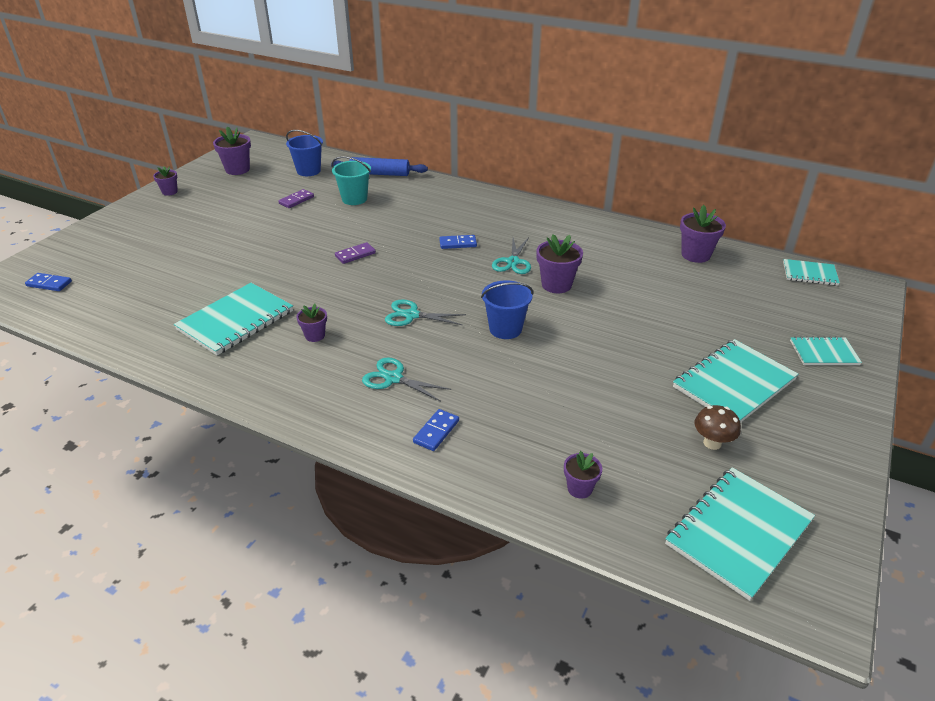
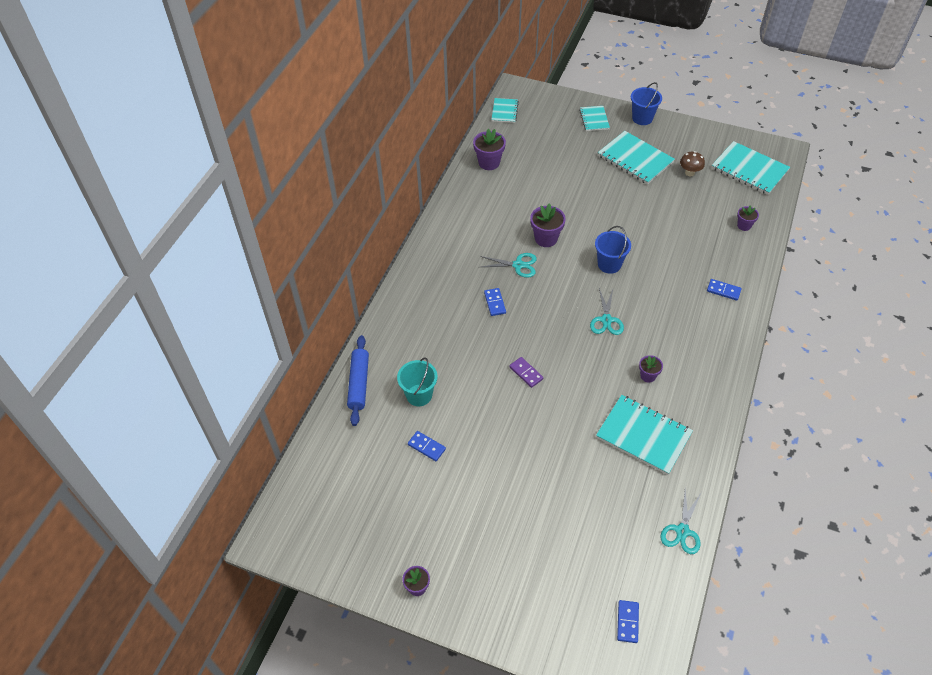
camera: 95 degrees left, 15 degrees up
purple flower pot [213,126,251,175] -> none
purple domino [278,189,314,208] -> blue domino [408,431,446,461]
blue bucket [286,130,323,176] -> blue bucket moved to [631,82,662,125]
turquoise scissors [362,357,451,402] -> turquoise scissors moved to [660,489,701,554]

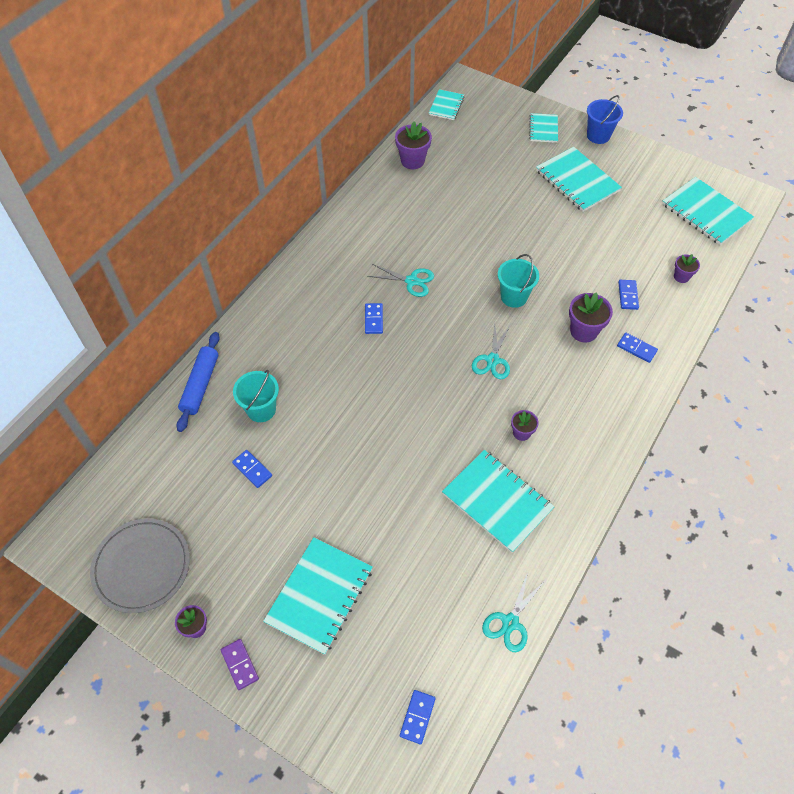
camera: 10 degrees right, 5 degrees up
purple domino [509,357,543,388] -> purple domino moved to [221,639,259,690]
purple flower pot [530,203,566,247] -> purple flower pot moved to [569,292,613,343]
blue bucket [595,226,631,274] -> turquoise bucket [498,254,539,308]
brown mushroom [680,151,705,176] -> none
none -> grey plate [90,518,190,613]
none -> turquoise notebook [263,537,373,655]
none -> blue domino [618,280,639,310]

